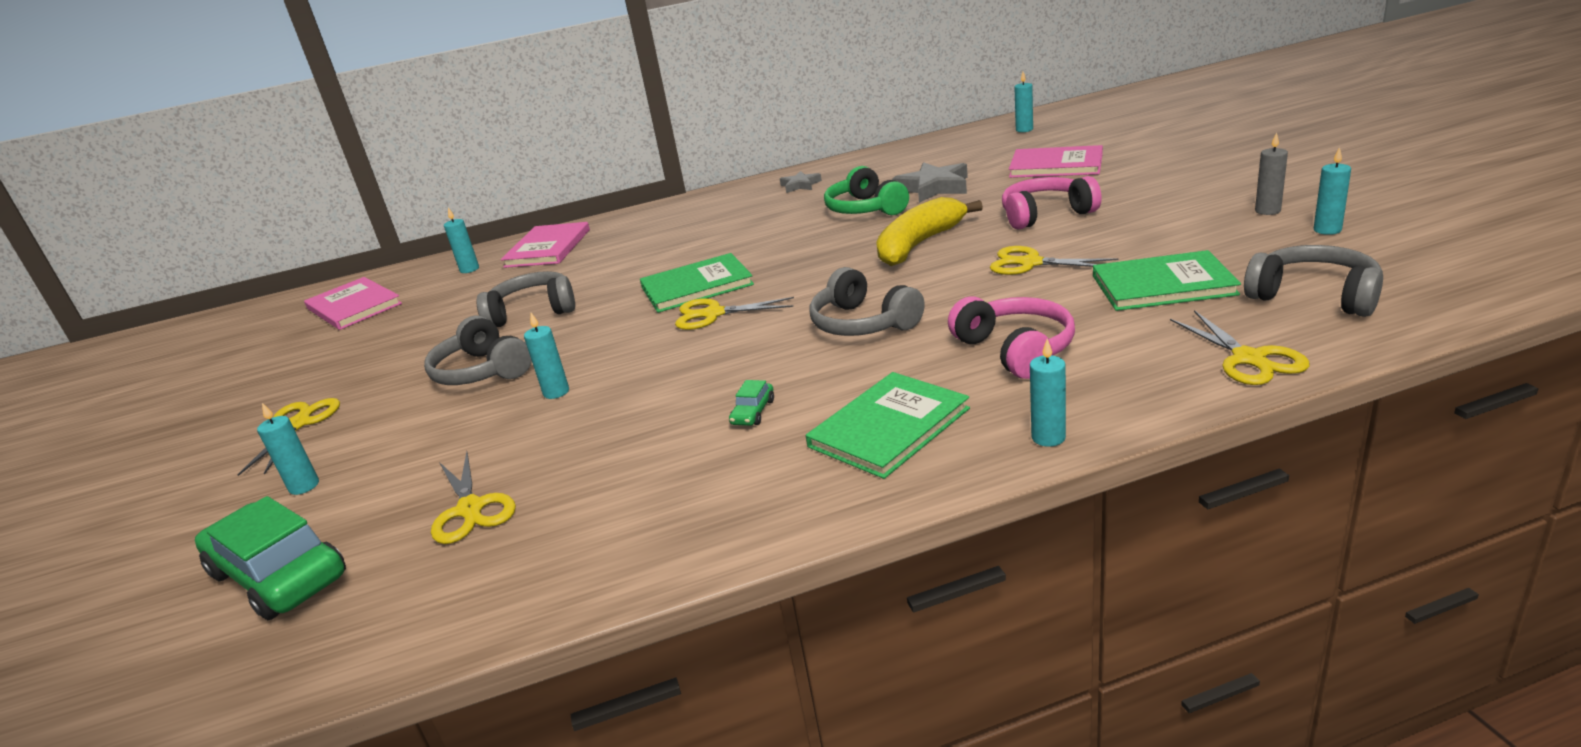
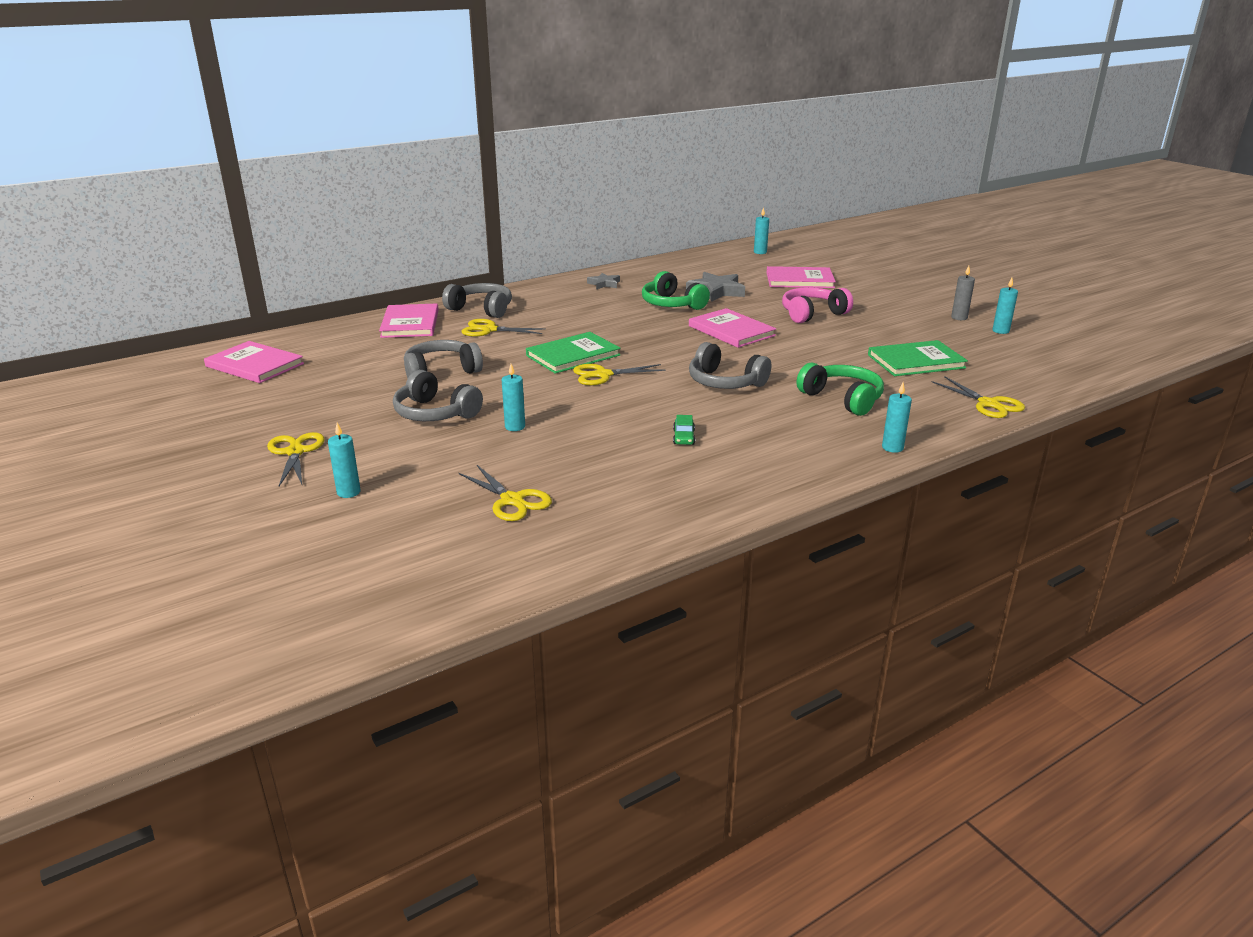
camera: 20 degrees left, 0 degrees up
green car [195,496,346,620] -> none
turquoise candle [444,208,479,273] -> none
green book [806,372,970,479] -> none
yellow banana [876,197,983,266] -> pink book [689,308,776,348]
pink headphones [948,296,1075,379] -> green headphones [796,363,884,416]
yellow scissors [990,246,1118,275] -> yellow scissors moved to [461,319,546,337]
grey headphones [1244,245,1383,317] -> grey headphones moved to [442,283,512,318]

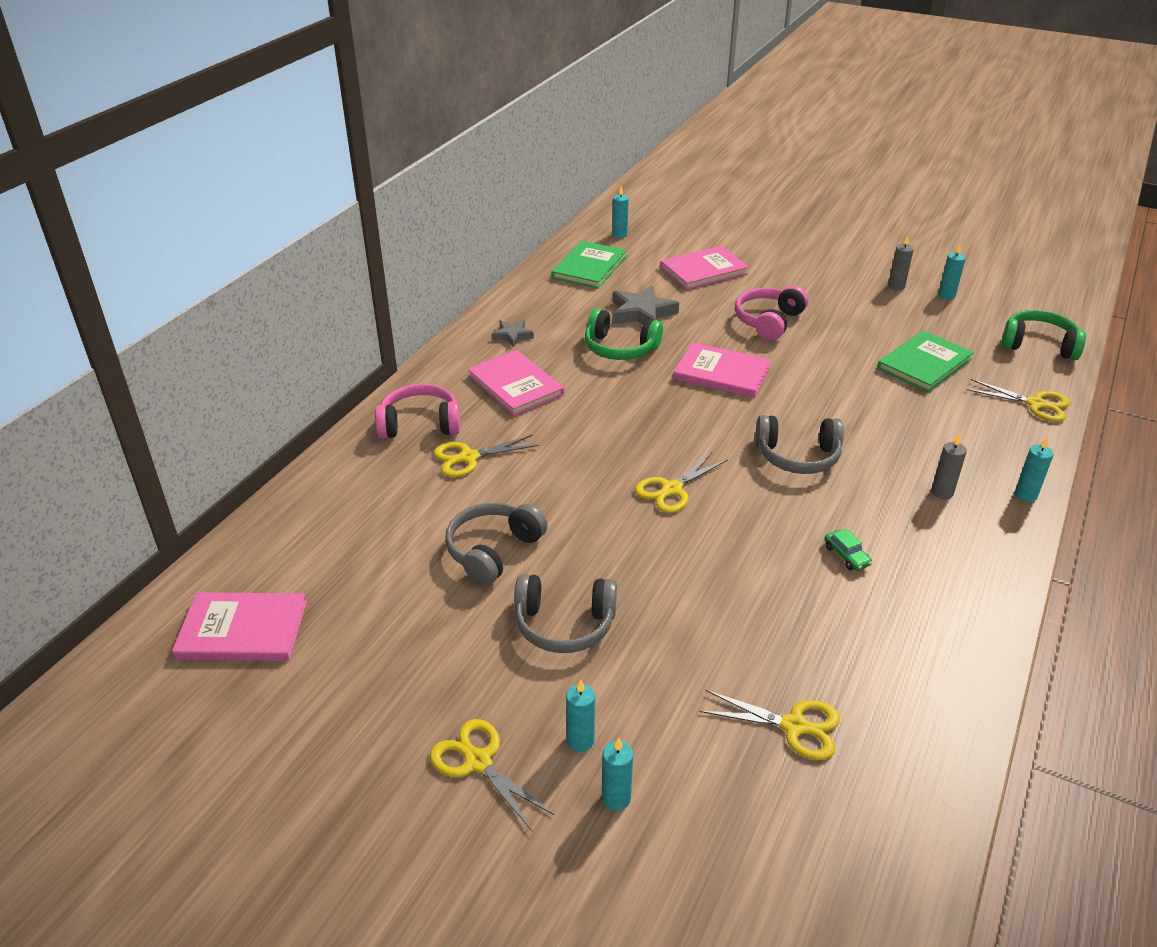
camera: 30 degrees left, 10 degrees up
pink book [379,303,439,338] -> pink book moved to [468,350,564,416]
grey headphones [442,283,512,318] -> pink headphones [375,384,460,439]
turquoise candle [502,364,525,431] -> turquoise candle moved to [566,679,595,752]
green book [526,332,620,374] -> green book moved to [552,241,627,289]
green headphones [796,363,884,416] -> green headphones moved to [1002,310,1086,360]
none -> grey candle [931,434,967,499]

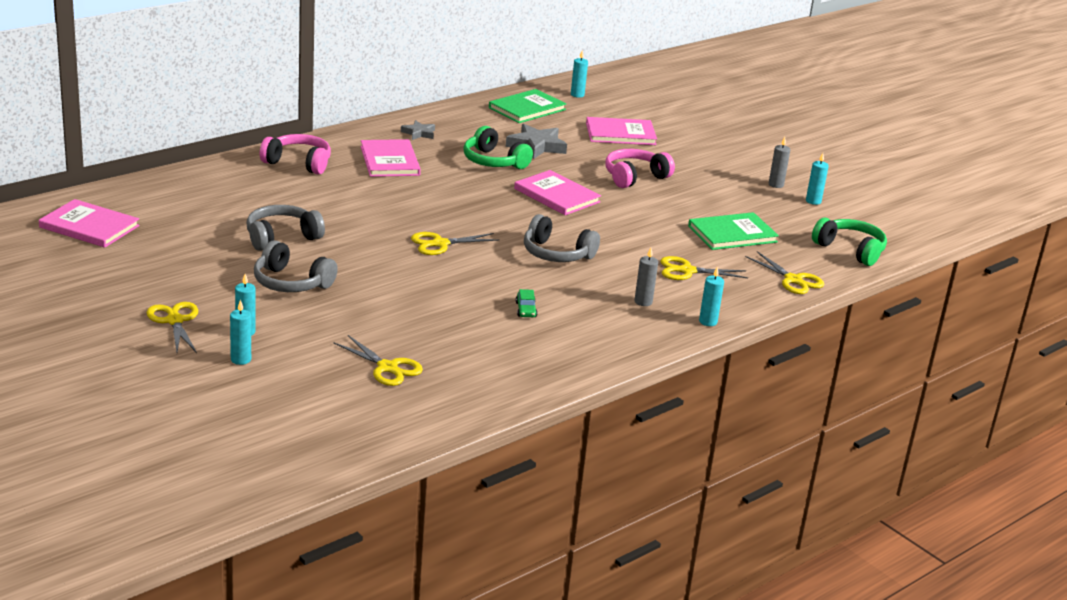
camera: 20 degrees right, 10 degrees down
yellow scissors [433,435,539,477] -> yellow scissors moved to [660,256,748,280]

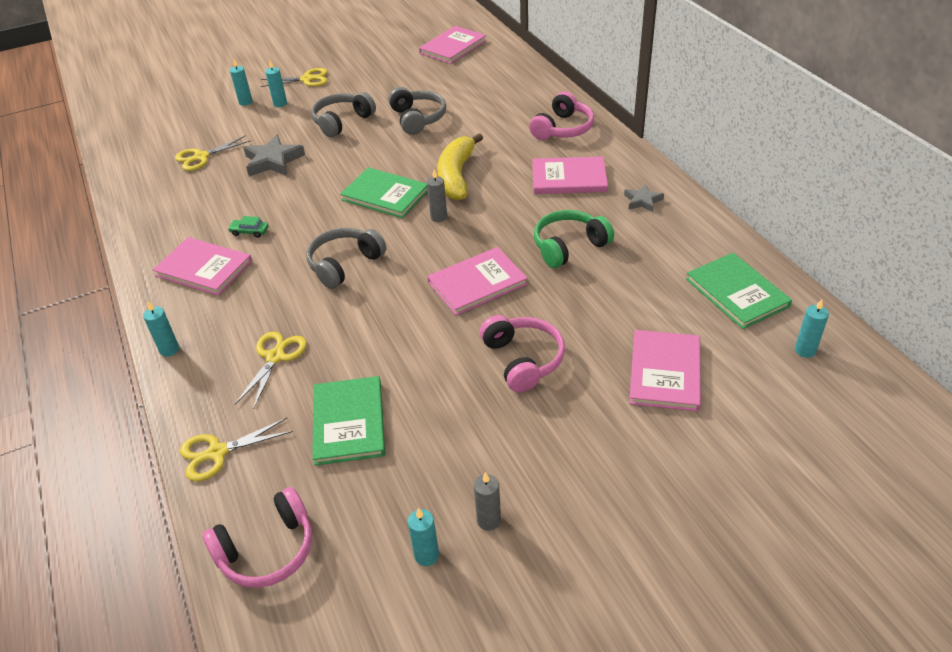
camera: 110 degrees right, 15 degrees up
yellow scissors [411,232,499,255] -> green book [340,167,428,218]
grey star [506,124,567,159] -> grey star moved to [243,135,305,176]
grey candle [634,248,658,306] -> grey candle moved to [427,169,447,222]
green headphones [812,218,887,266] -> pink headphones [202,487,312,588]
none -> pink book [153,237,252,296]
none -> yellow banana [437,133,483,200]

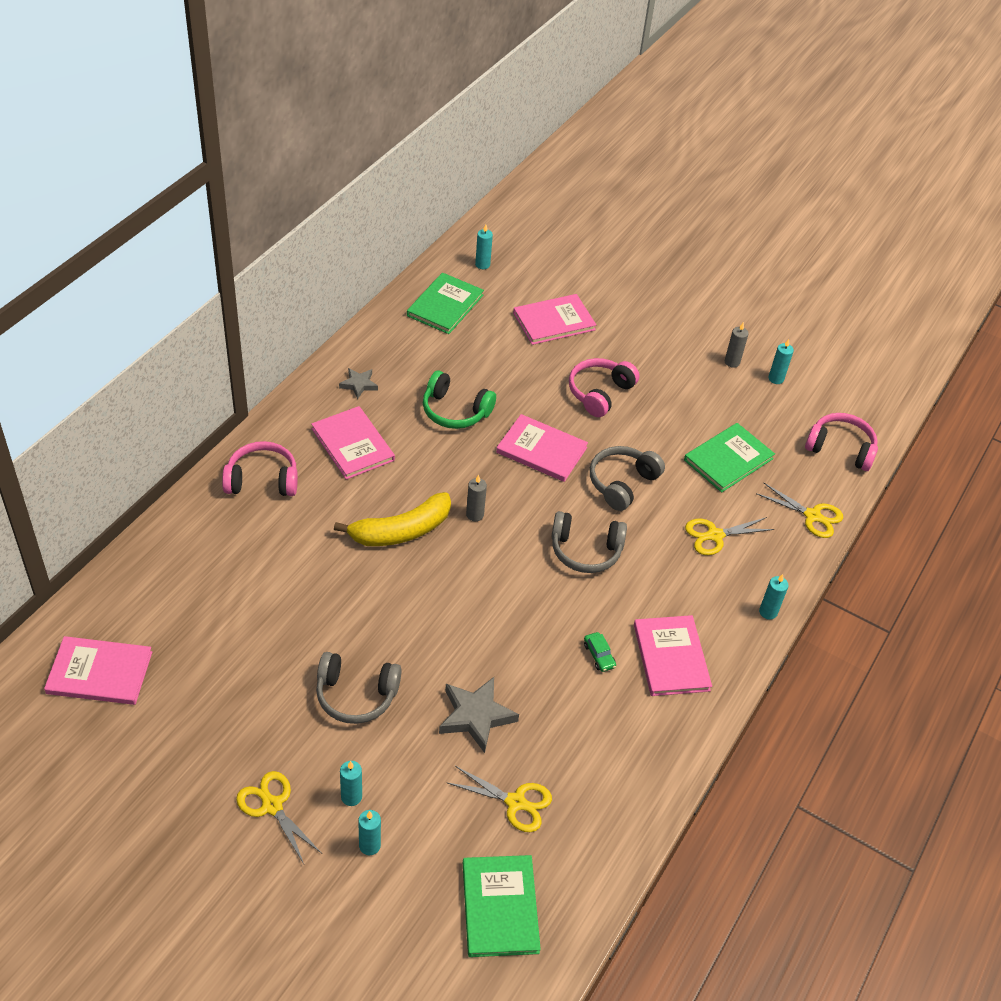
camera: 130 degrees left, 5 degrees up
green book [340,167,428,218] -> green book moved to [463,855,541,957]
grey headphones [388,87,446,135] -> grey headphones moved to [590,446,665,511]

